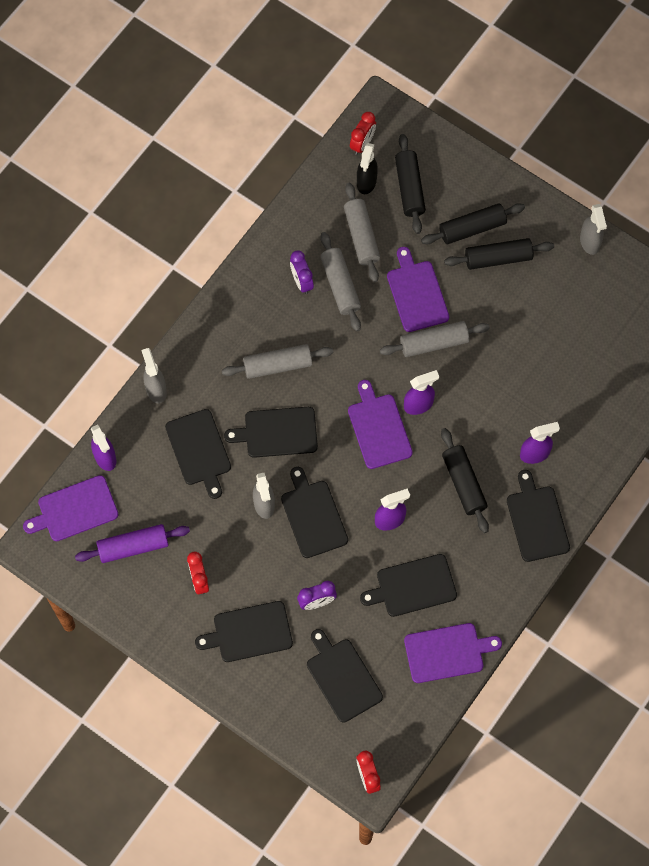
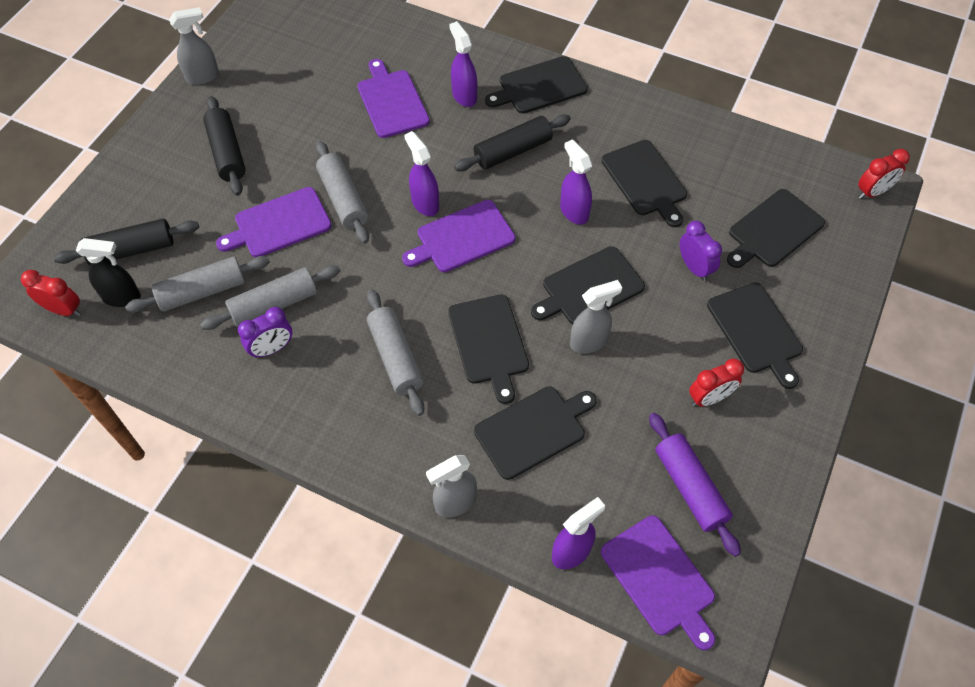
camera: 100 degrees left, 10 degrees down
purple cutting board [404,623,502,683] -> purple cutting board moved to [357,59,430,138]
black rolling pin [421,203,525,244] -> none

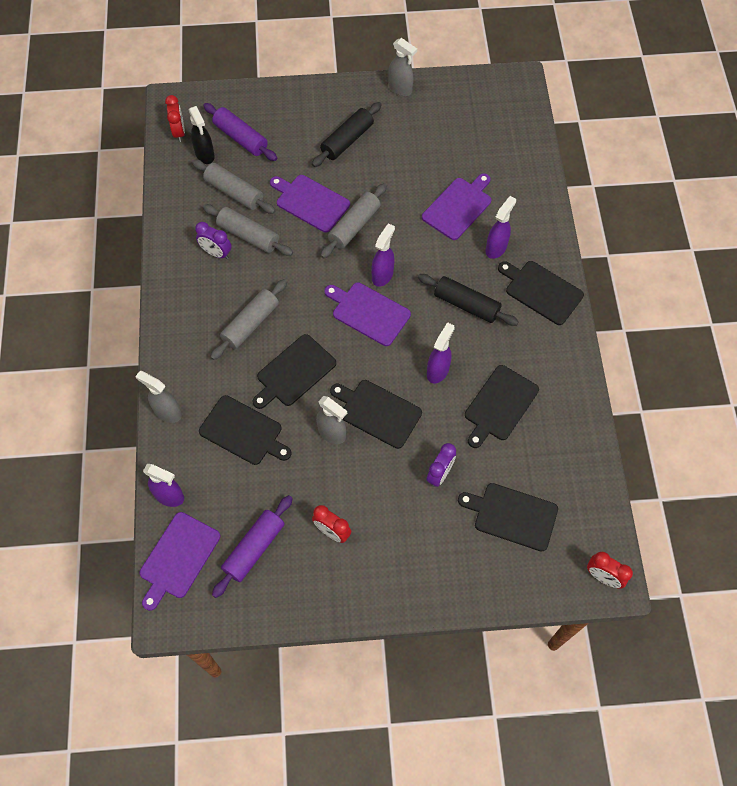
camera: 60 degrees right, 5 degrees up
black rolling pin [54,219,199,265] -> purple rolling pin [203,103,277,161]
black cutting board [707,282,803,389] -> none

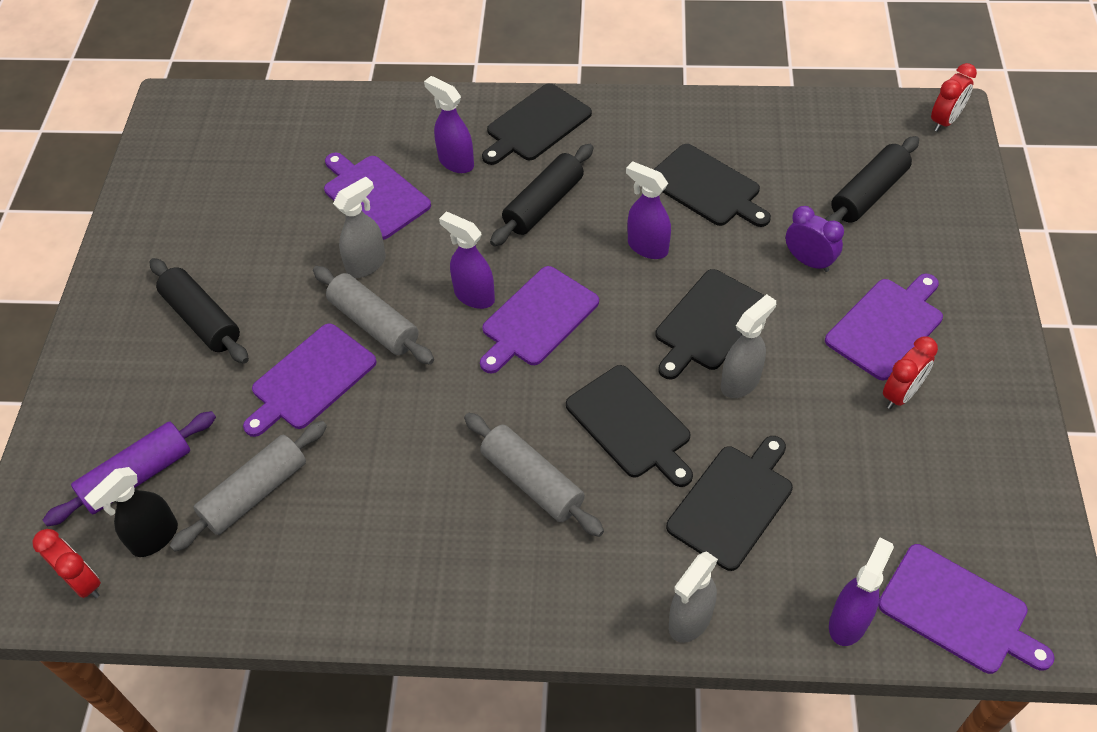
camera: 80 degrees left, 10 degrees down
red clock [165,95,185,142] -> red clock turned 45 degrees clockwise [32,529,101,599]
black spray bottle [189,106,215,164] -> black spray bottle turned 150 degrees clockwise [84,467,178,557]
purple clock [195,222,232,259] -> none
grey rolling pin [203,204,293,256] -> none
purple rolling pin [212,495,293,598] -> none
grey spray bottle [388,38,417,96] -> grey spray bottle moved to [333,177,386,278]
black cutting board [458,483,558,551] -> black rolling pin [825,136,919,223]
none -> purple cutting board [825,273,943,380]

